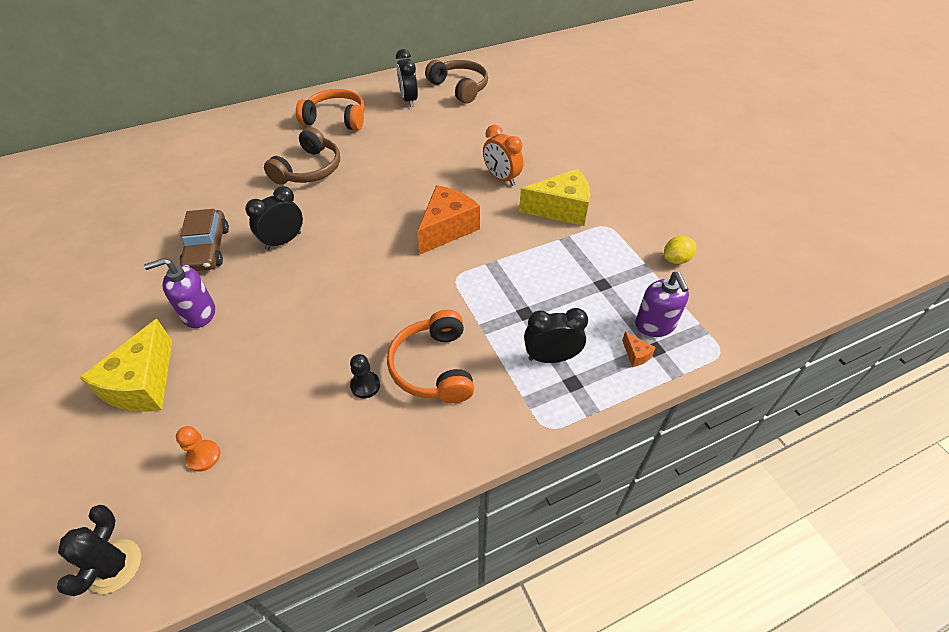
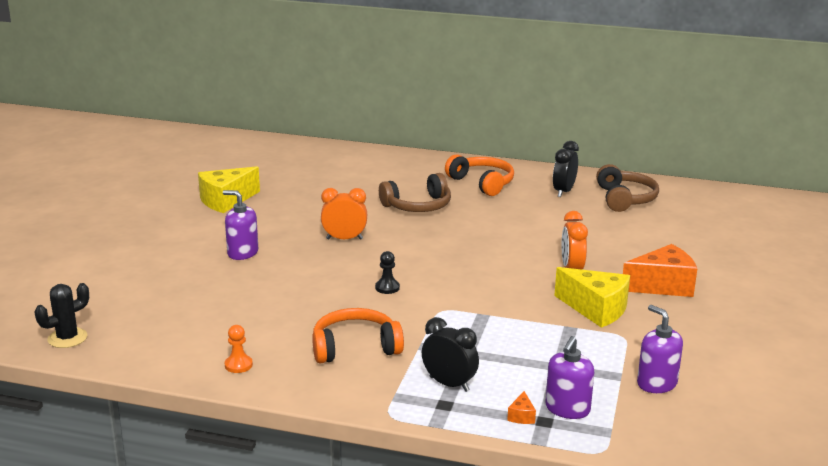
camera: 40 degrees right, 25 degrees down
yellow cheese [79,319,172,412] -> yellow cheese moved to [198,166,260,213]
orange pawn [176,426,220,472] -> orange pawn moved to [224,325,253,373]
brown car [180,209,229,271] -> none
black clock [245,186,303,250] -> orange clock [321,188,367,240]
black pawn [350,354,380,398] -> black pawn moved to [375,251,400,294]
orange headphones [387,310,474,403] -> orange headphones turned 45 degrees clockwise [312,308,404,363]
orange cheese [417,185,480,254] -> orange cheese moved to [623,244,697,297]
yellow lemon [664,236,696,264] -> purple soap dispenser [637,305,683,393]

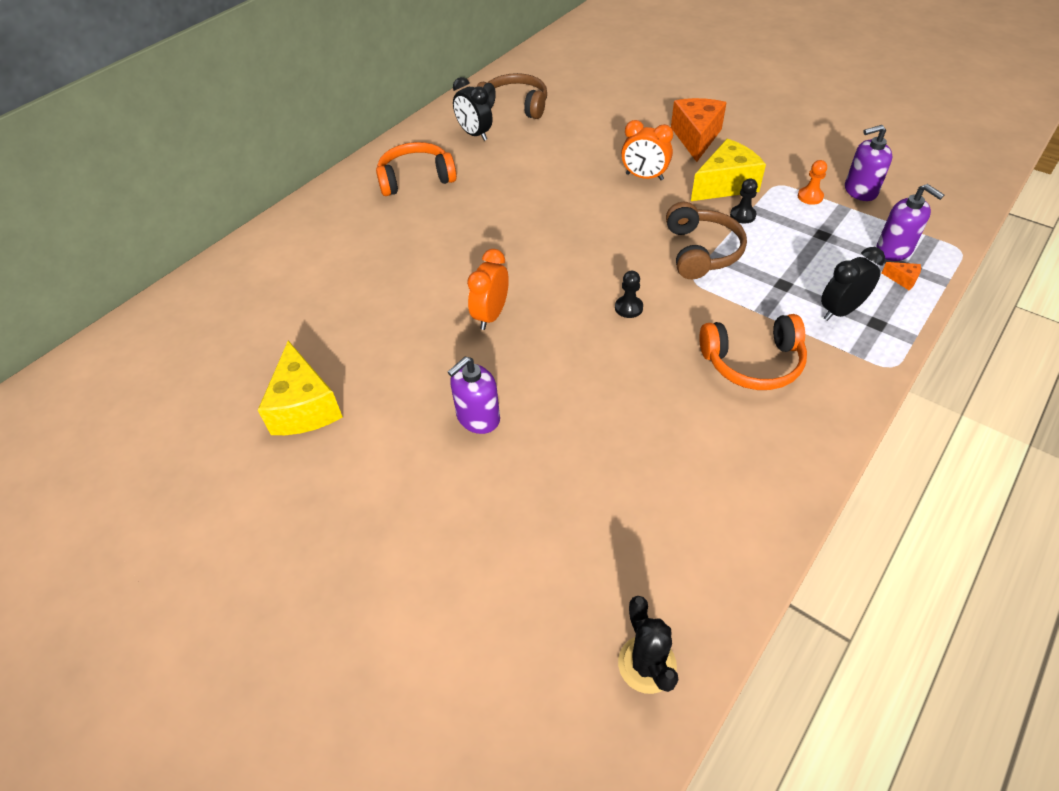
camera: 65 degrees left, 25 degrees up
orange pawn [224,325,253,373] -> orange pawn moved to [798,160,827,205]
orange headphones [312,308,404,363] -> orange headphones turned 105 degrees counterclockwise [699,314,807,390]
brown headphones [379,173,451,212] -> brown headphones moved to [666,202,747,279]
none -> black pawn [730,179,758,224]

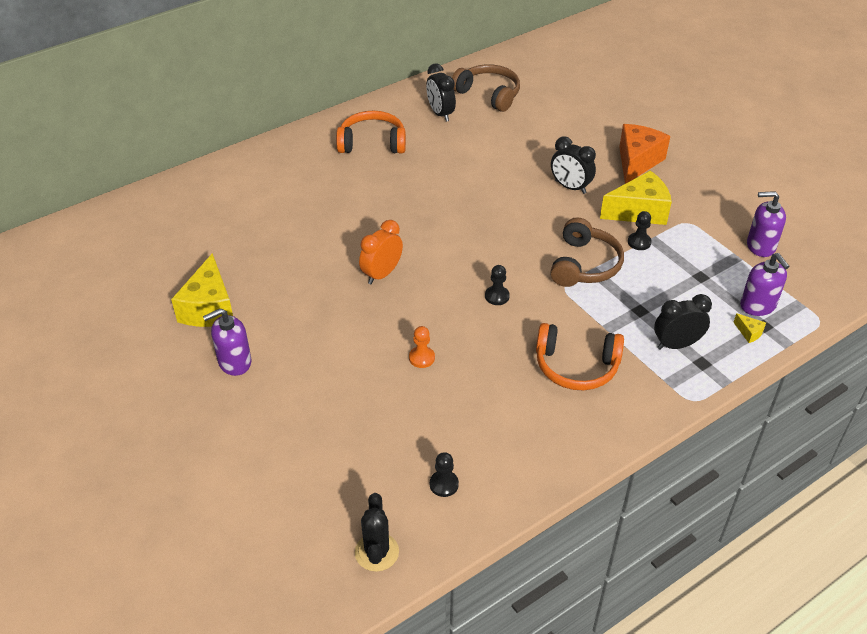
camera: 15 degrees right, 5 degrees down
purple soap dispenser [448,357,500,434] -> purple soap dispenser moved to [203,308,252,376]
orange clock [621,120,673,180] -> black clock [551,136,596,194]
orange pawn [798,160,827,205] -> orange pawn moved to [409,326,435,368]
orange cheese [882,262,921,290] -> yellow cheese [733,313,766,343]
none -> black pawn [430,452,459,497]

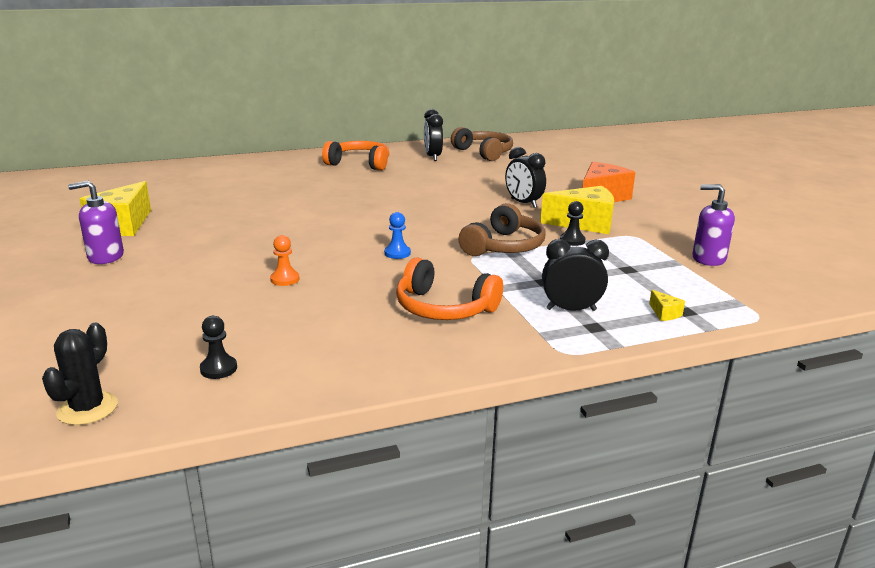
camera: 15 degrees right, 20 degrees down
orange clock [359,220,403,284] -> none
black pawn [485,265,510,305] -> blue pawn [384,212,411,259]
purple soap dispenser [740,253,790,316] -> none

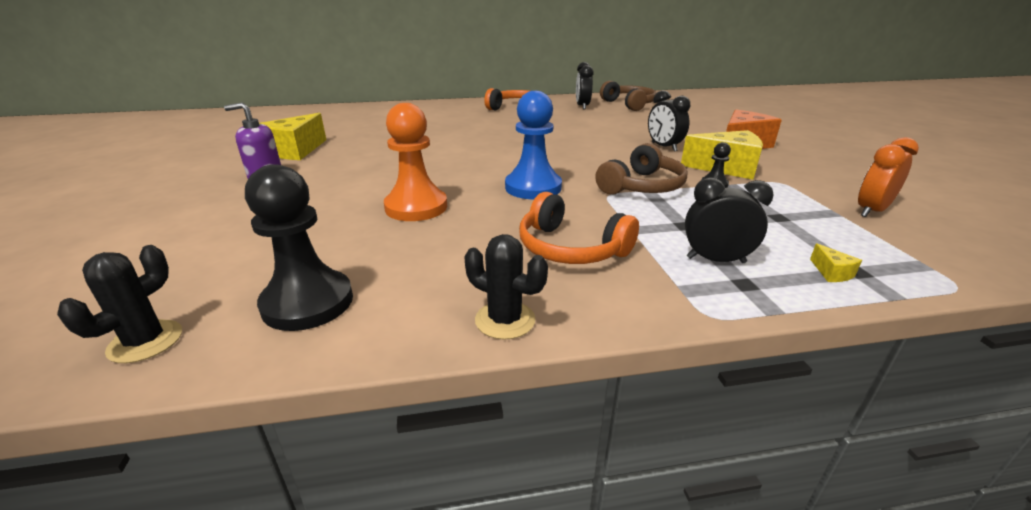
camera: 10 degrees right, 5 degrees up
black pawn [200,316,237,379] -> black pawn [245,164,353,331], size x2.17
orange pawn [270,235,300,286] -> orange pawn [384,103,447,221], size x2.17
blue pawn [384,212,411,259] -> blue pawn [505,91,562,199], size x2.17
purple soap dispenser [692,184,735,266] -> orange clock [858,137,919,217]
none -> black cactus [465,234,548,340]

